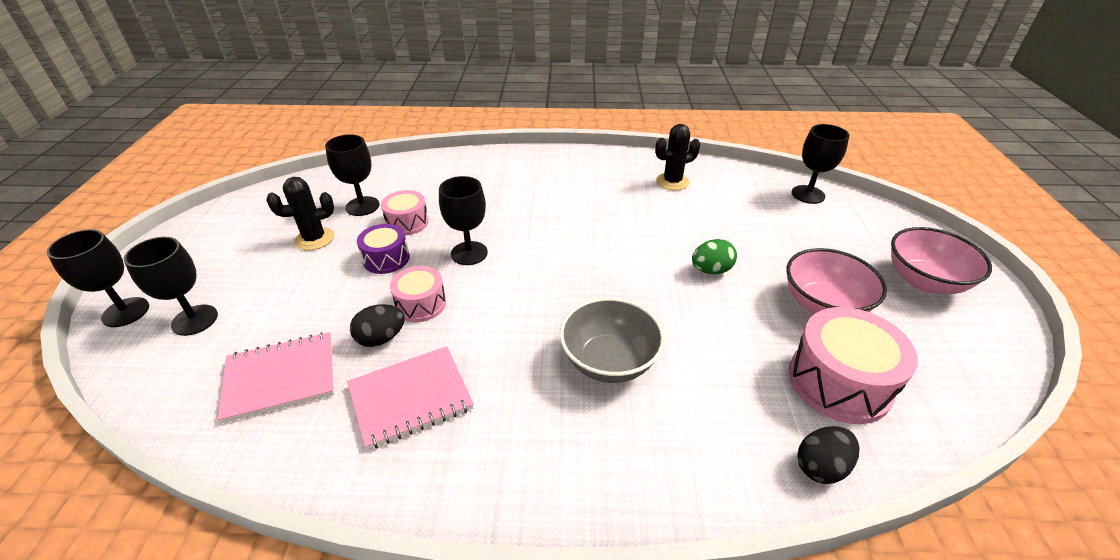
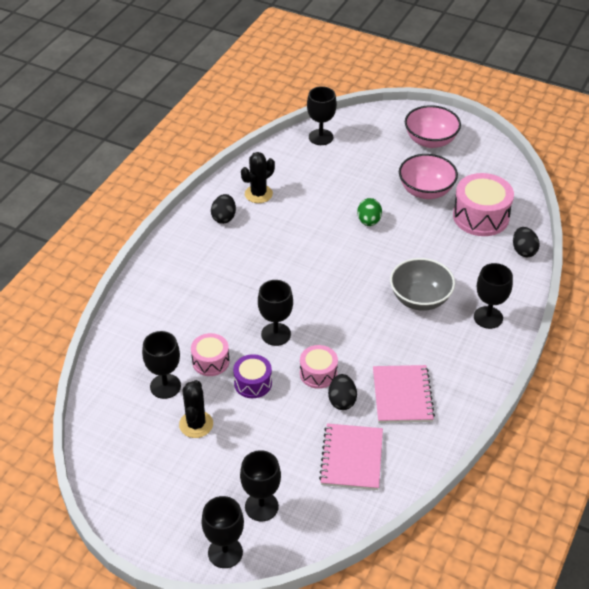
camera: 65 degrees left, 5 degrees up
black cactus [655,124,700,190] -> black cactus turned 45 degrees clockwise [241,152,275,203]
none -> black egg [211,194,236,224]
none -> black goblet [474,263,513,329]

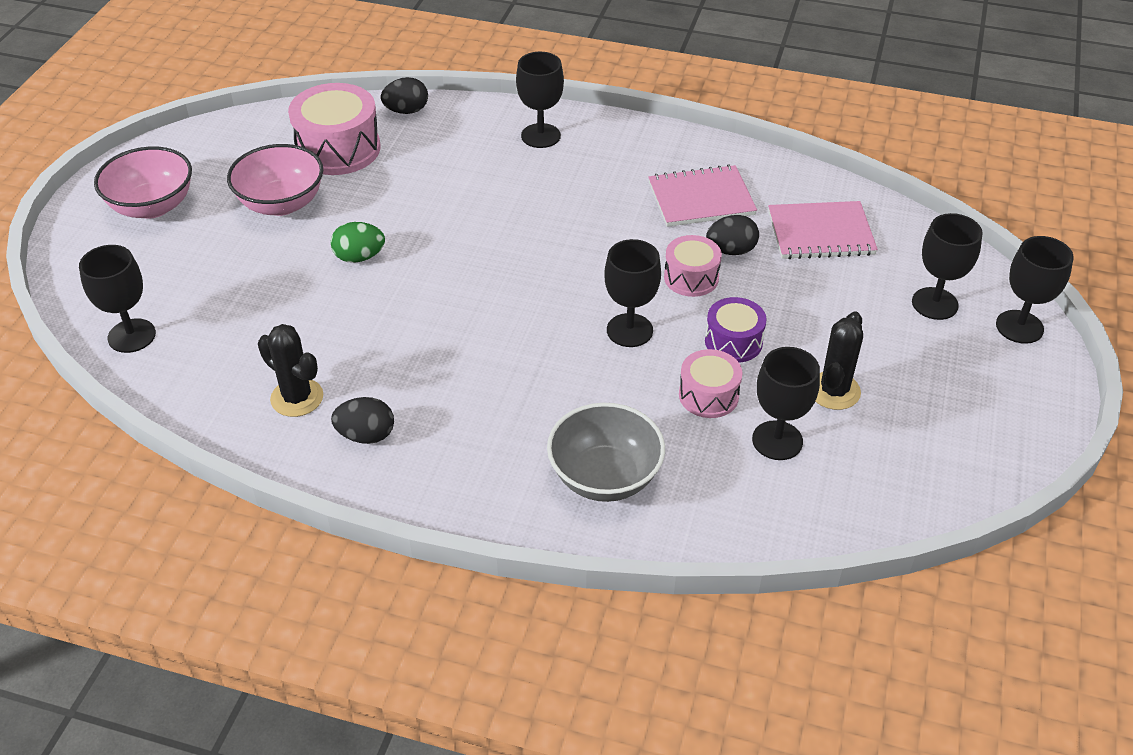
camera: 100 degrees left, 0 degrees up
black cactus [179,380,213,438] -> black cactus turned 60 degrees counterclockwise [815,311,863,410]
grey bowl [390,258,455,311] -> grey bowl moved to [547,403,665,502]

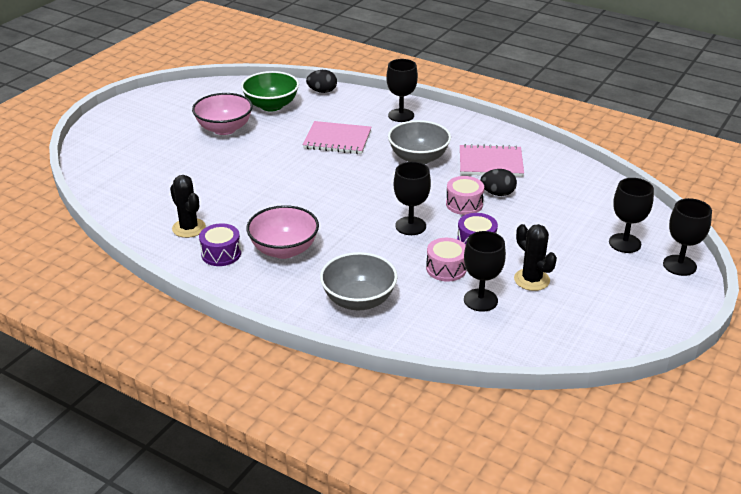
camera: 15 degrees right, 10 degrees down
black goblet [79,245,156,353] -> none
pink bowl [94,146,192,219] -> pink bowl moved to [246,205,319,259]
pink drum [288,83,381,175] -> green bowl [241,71,299,111]
green egg [331,222,385,263] -> none
black egg [331,397,394,444] -> purple drum [199,223,241,266]
pink notebook [768,201,878,259] -> pink notebook moved to [303,121,371,154]
black cactus [815,311,863,410] -> black cactus turned 75 degrees counterclockwise [514,224,557,291]
none -> grey bowl [388,120,451,164]

